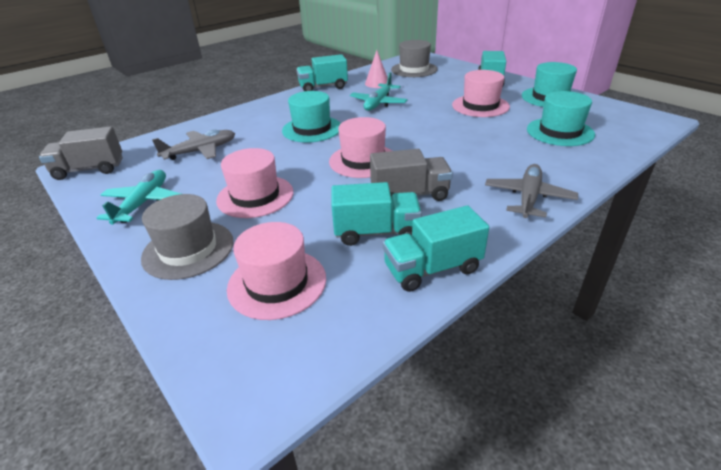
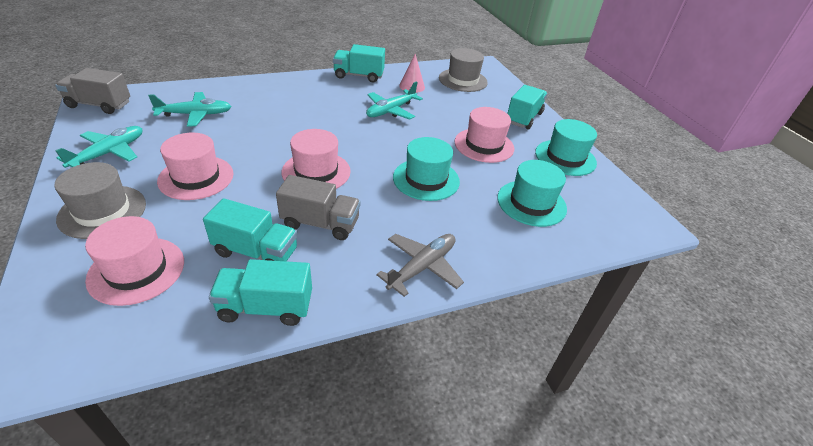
camera: 15 degrees right, 5 degrees up
grey plane [152,130,235,160] -> turquoise plane [148,92,232,127]
turquoise hat [282,91,341,143] -> turquoise hat moved to [393,137,460,201]

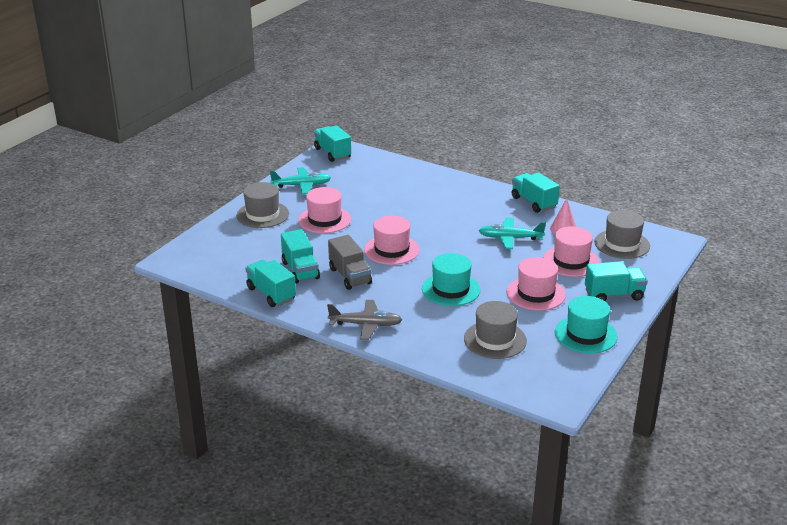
camera: 55 degrees right, 10 degrees down
grey truck [55,68,130,114] -> turquoise truck [314,125,351,162]
pink hat [85,216,184,306] -> pink hat moved to [543,226,600,277]
turquoise plane [148,92,232,127] -> none
turquoise hat [497,160,567,227] -> grey hat [464,301,527,359]

